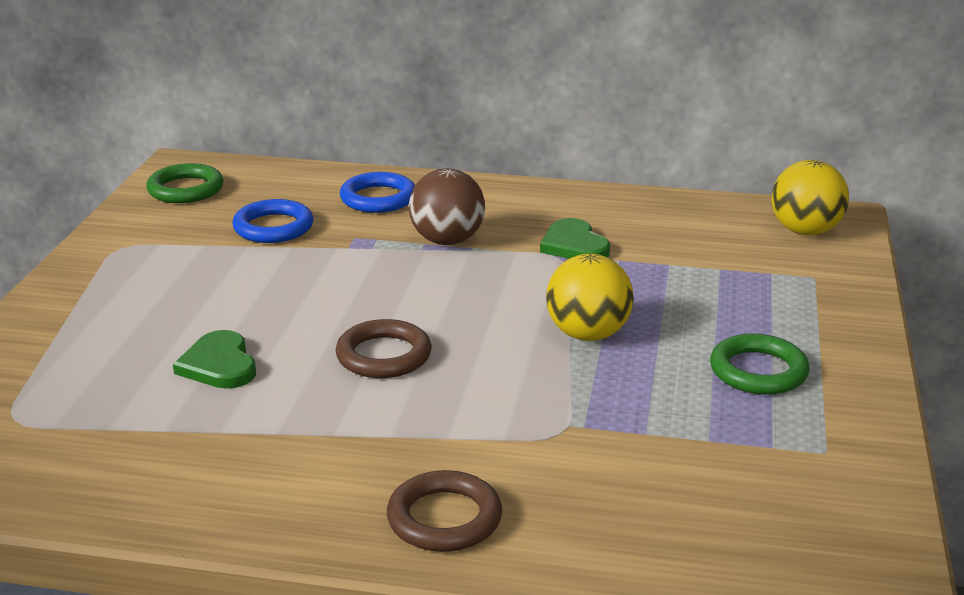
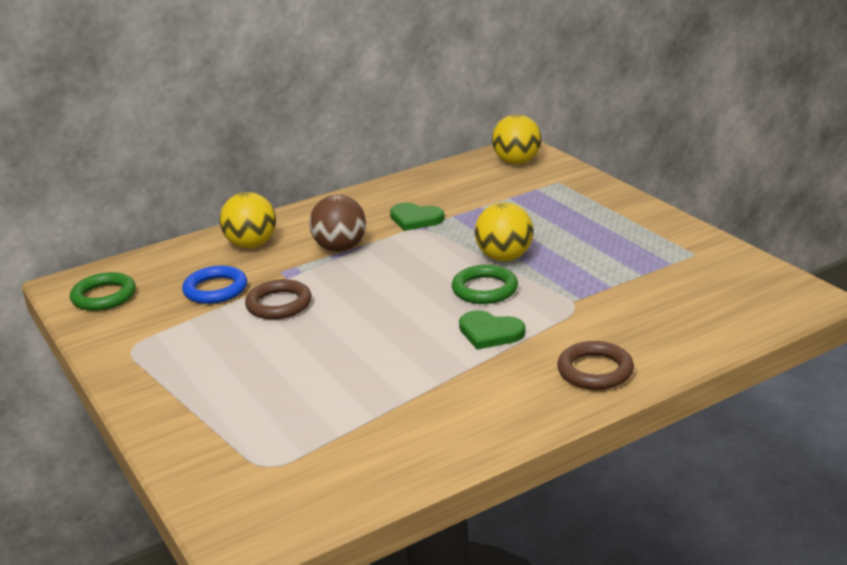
camera: 40 degrees left, 0 degrees up
green heart [173,330,256,389] -> green heart moved to [459,310,526,349]
brown ring [336,319,432,378] -> brown ring moved to [245,279,312,319]
blue ring [340,172,415,213] -> yellow ball [220,192,276,248]
green ring [710,333,810,395] -> green ring moved to [452,265,518,304]

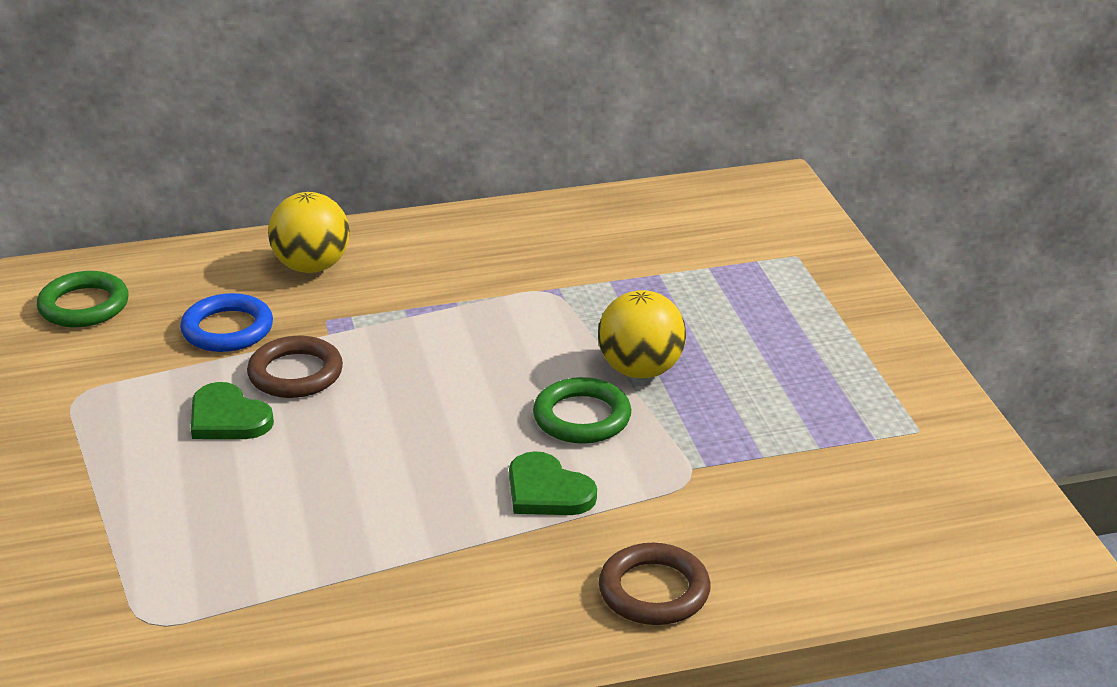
camera: 15 degrees right, 5 degrees up
brown ball [309,195,366,252] -> none
green heart [390,203,445,231] -> green heart moved to [191,382,274,439]
yellow ball [492,114,542,164] -> none

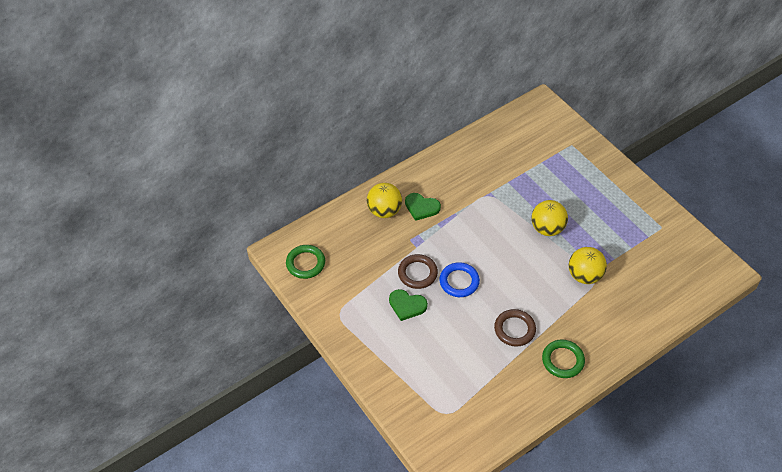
camera: 20 degrees left, 20 degrees up
blue ring [180,293,273,352] -> blue ring moved to [439,262,480,297]
green heart [509,451,597,515] -> green heart moved to [405,193,441,221]
green ring [533,377,631,444] -> green ring moved to [542,339,585,378]
brown ring [599,543,711,625] -> brown ring moved to [494,309,536,346]
none -> yellow ball [569,247,607,284]

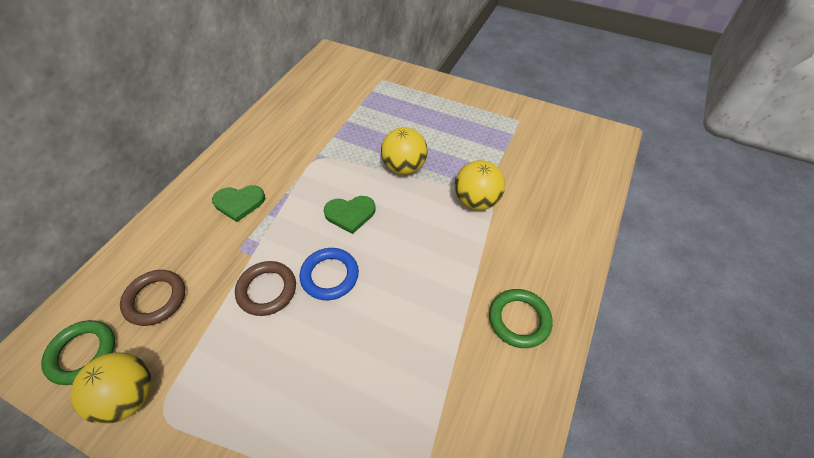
camera: 30 degrees left, 0 degrees up
yellow ball [367,183,402,218] -> yellow ball moved to [71,352,152,424]
green heart [389,289,428,321] -> green heart moved to [324,196,376,234]
brown ring [494,309,536,346] -> brown ring moved to [120,270,185,326]

